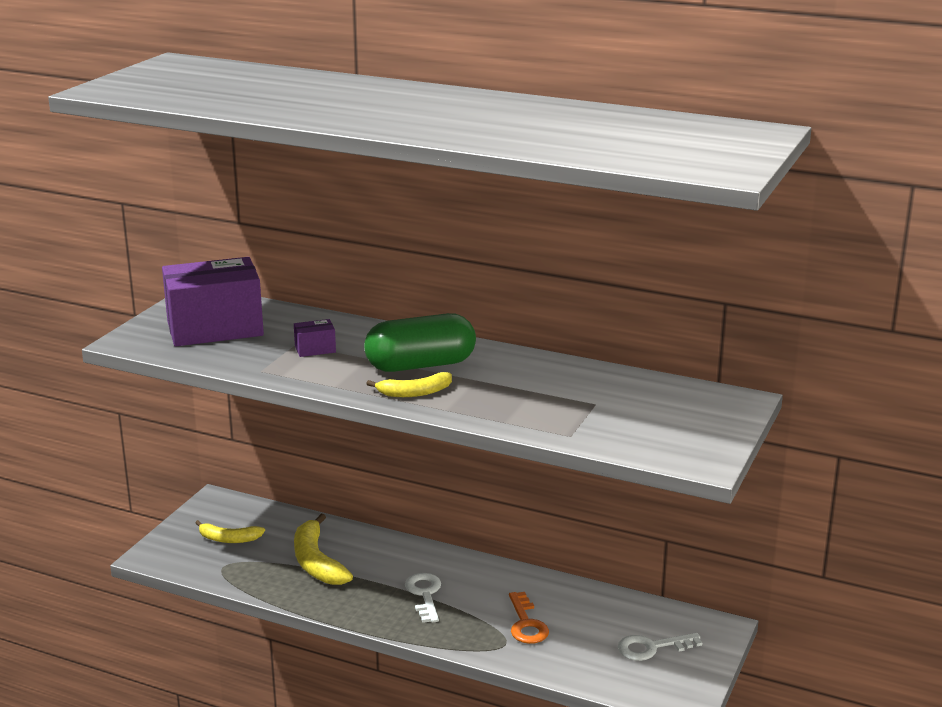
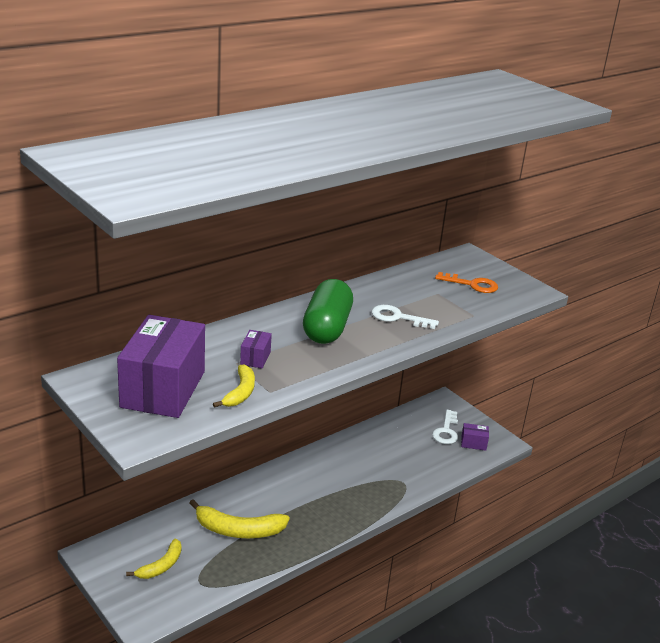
camera: 65 degrees left, 5 degrees up
yellow banana [366,372,452,397] -> yellow banana moved to [213,365,255,408]
white key [405,573,441,623] -> white key moved to [372,305,439,329]
orange key [509,592,549,644] -> orange key moved to [435,272,498,293]
none -> purple box [461,423,489,451]

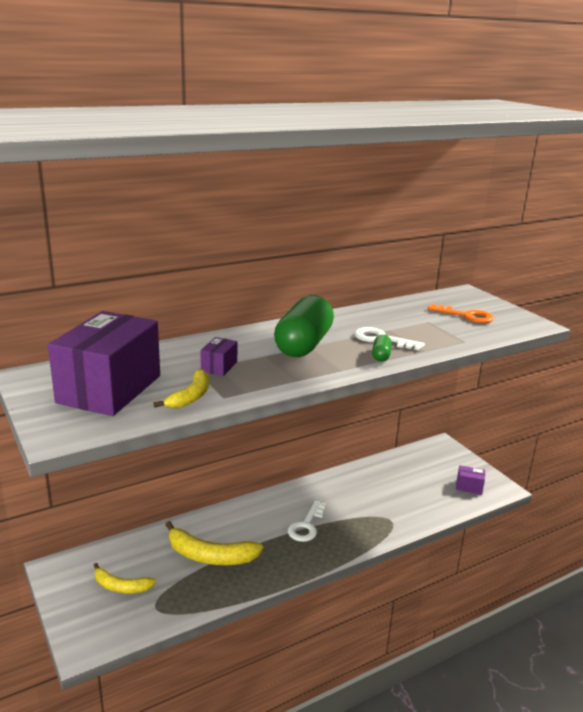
camera: 10 degrees right, 5 degrees down
yellow banana [126,538,181,579] -> yellow banana turned 60 degrees clockwise [93,563,156,594]
white key [432,410,458,444] -> white key moved to [288,501,326,542]
none -> green capsule [372,334,392,361]

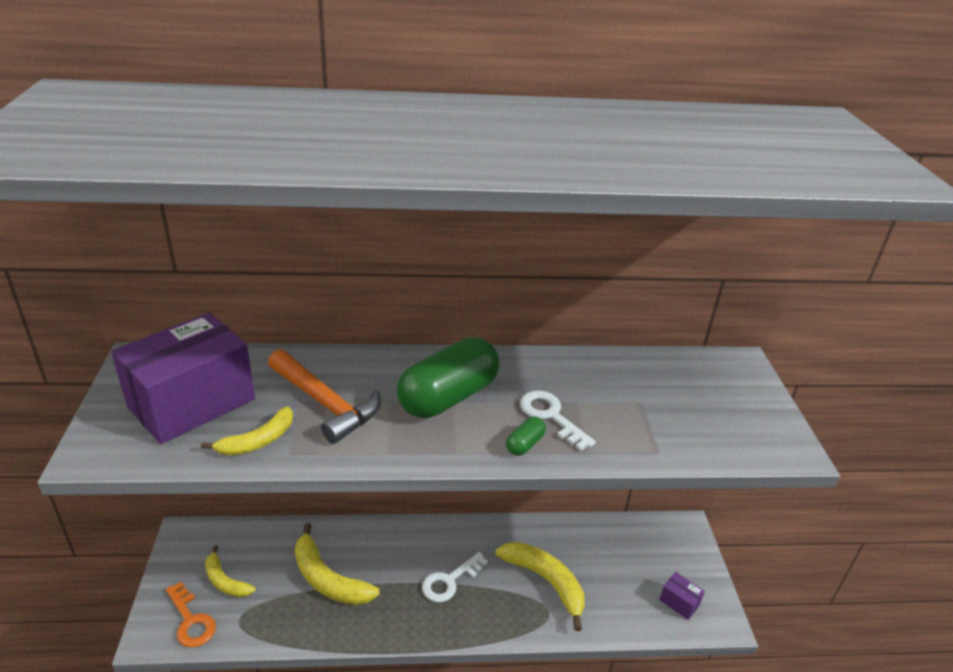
camera: 25 degrees right, 10 degrees up
purple box [200,337,237,376] -> orange hammer [268,349,381,444]
orange key [428,304,494,323] -> orange key moved to [166,582,216,648]
none -> yellow banana [496,542,585,631]

